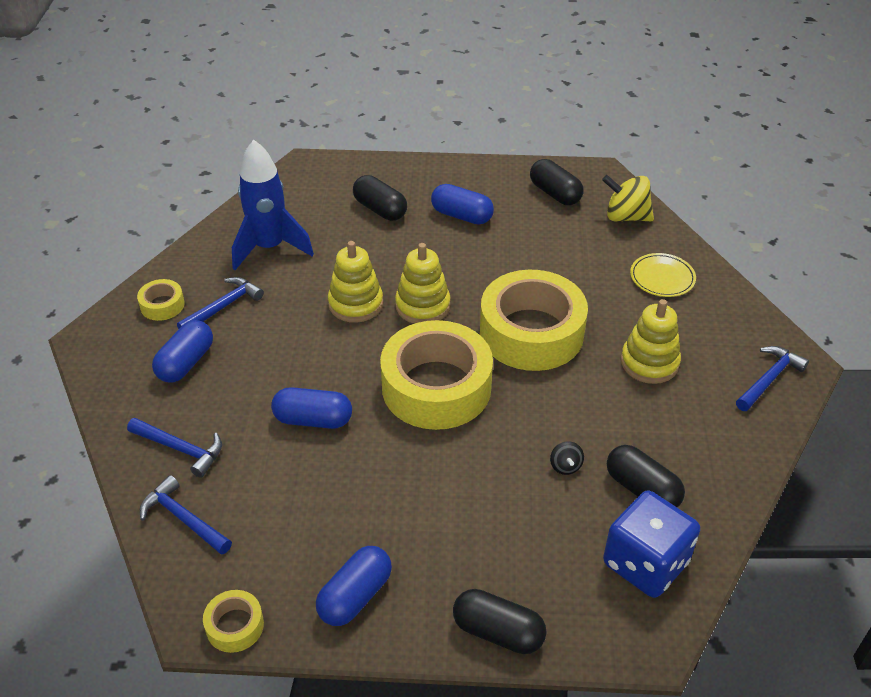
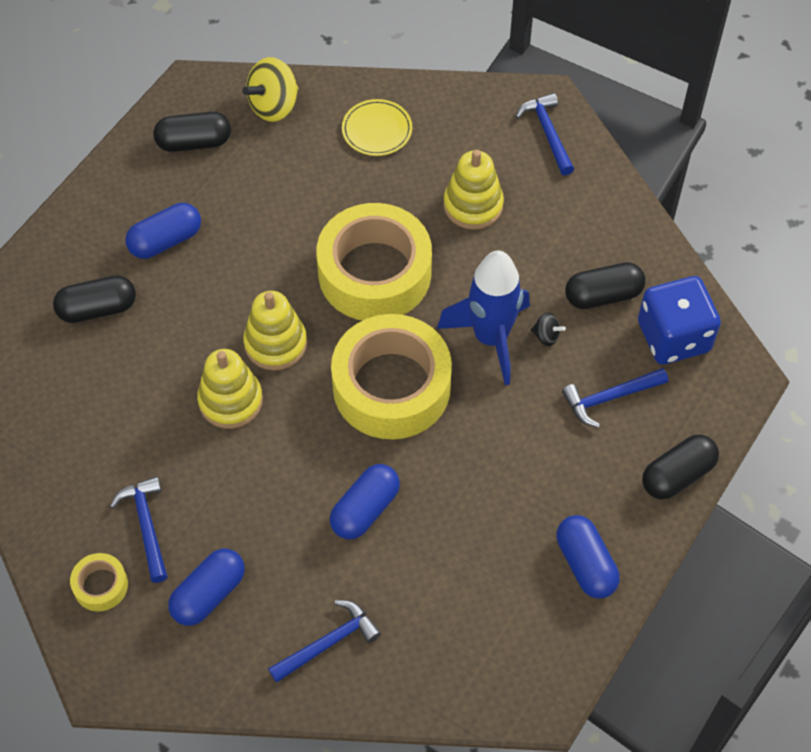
camera: 60 degrees left, 15 degrees up
blue hammer [140,475,232,555] -> blue hammer moved to [562,368,668,427]
blue capsule [152,320,213,383] -> blue capsule turned 75 degrees clockwise [168,549,245,626]
yellow tape [203,590,264,653] -> none
blue rocket [232,140,314,270] -> blue rocket moved to [437,251,530,385]

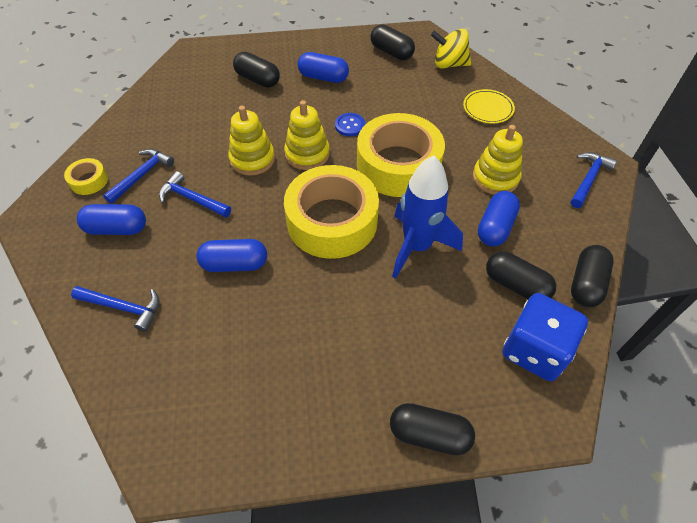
camera: 50 degrees right, 5 degrees down
black spinning top [531,312,566,346] -> none
blue capsule [556,515,620,599] -> blue capsule moved to [478,191,520,246]
blue hammer [562,368,668,427] -> blue hammer moved to [159,171,231,217]
none -> blue button [335,113,365,136]
none -> black capsule [571,245,614,308]

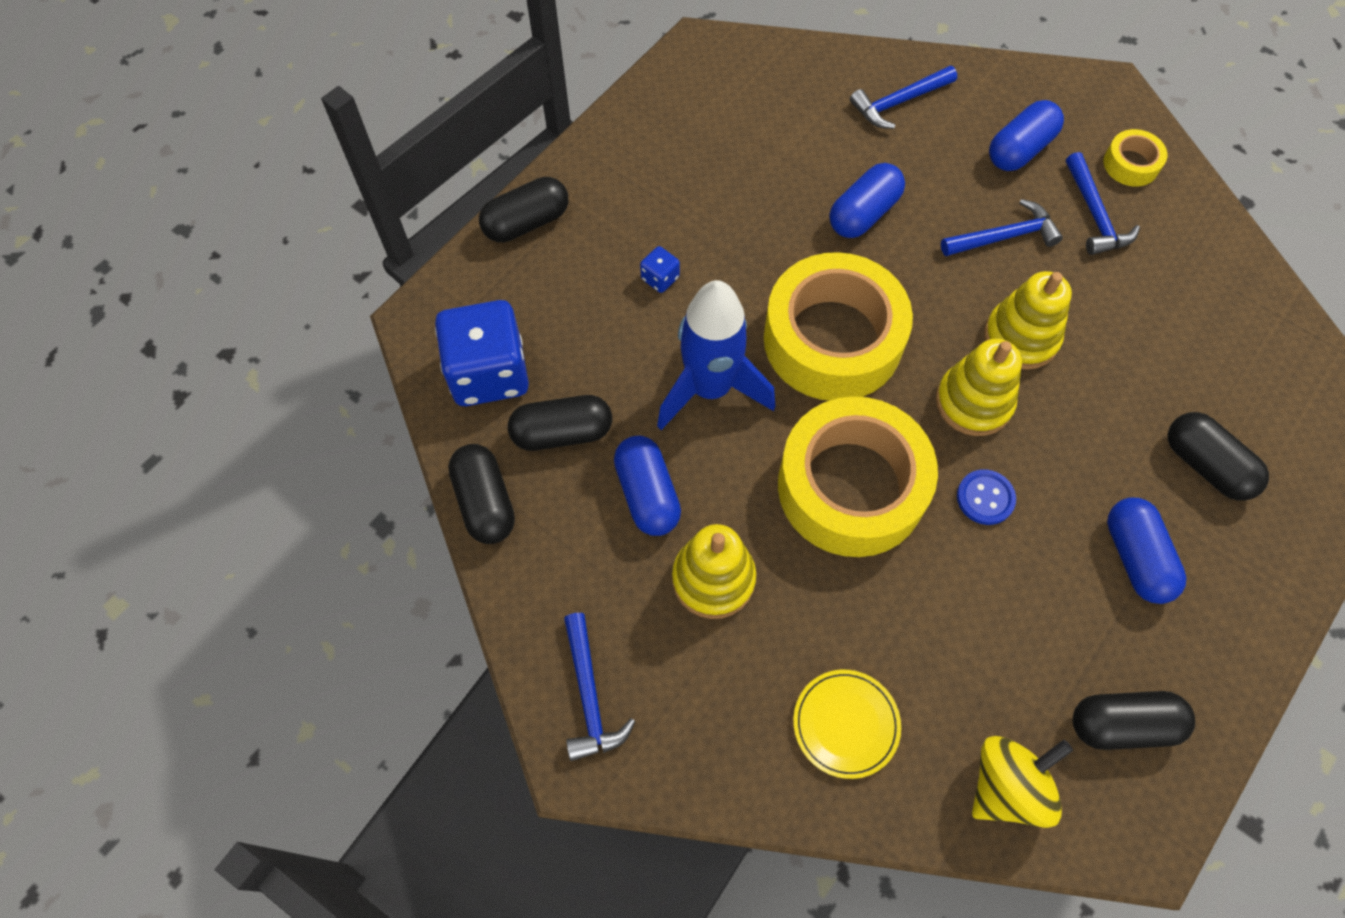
camera: 135 degrees right, 10 degrees up
black capsule [233,52,280,88] -> black capsule turned 60 degrees clockwise [1168,412,1269,501]
blue capsule [298,52,349,83] -> blue capsule turned 75 degrees counterclockwise [1107,498,1186,604]
none -> blue dice [640,246,680,293]

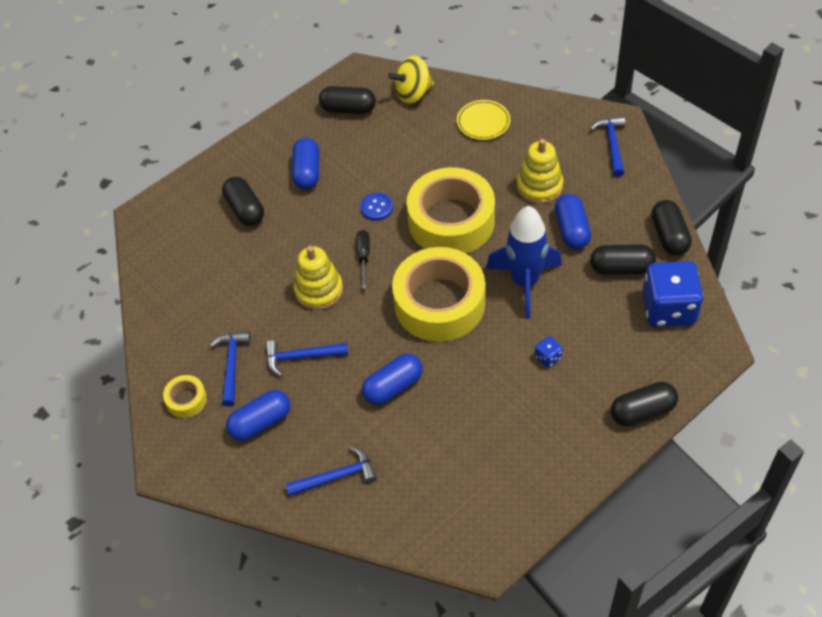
camera: 165 degrees left, 10 degrees down
yellow stacking toy [936,339,1022,436] -> black screwdriver [356,230,370,289]

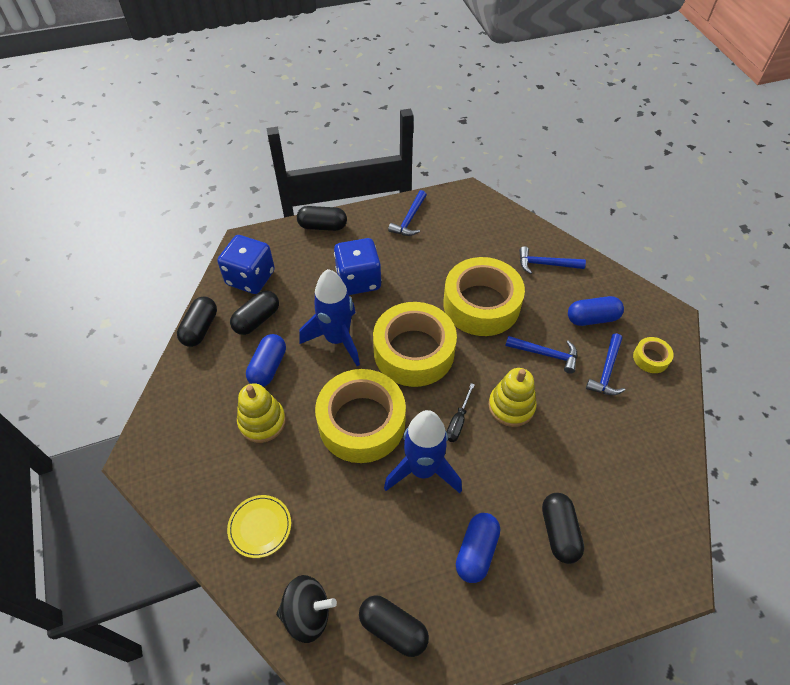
camera: 160 degrees left, 0 degrees up
blue button [360,192,393,221] -> blue rocket [384,410,462,493]
blue capsule [362,353,423,405] -> yellow tape [443,257,525,336]
yellow spinning top [388,56,434,104] -> black spinning top [276,575,337,643]
blue dice [535,336,563,368] -> blue dice [334,238,381,295], size x2.39
blue hammer [590,116,625,177] -> blue hammer moved to [388,190,427,236]
black capsule [590,244,656,275] -> black capsule turned 75 degrees counterclockwise [230,290,279,335]

